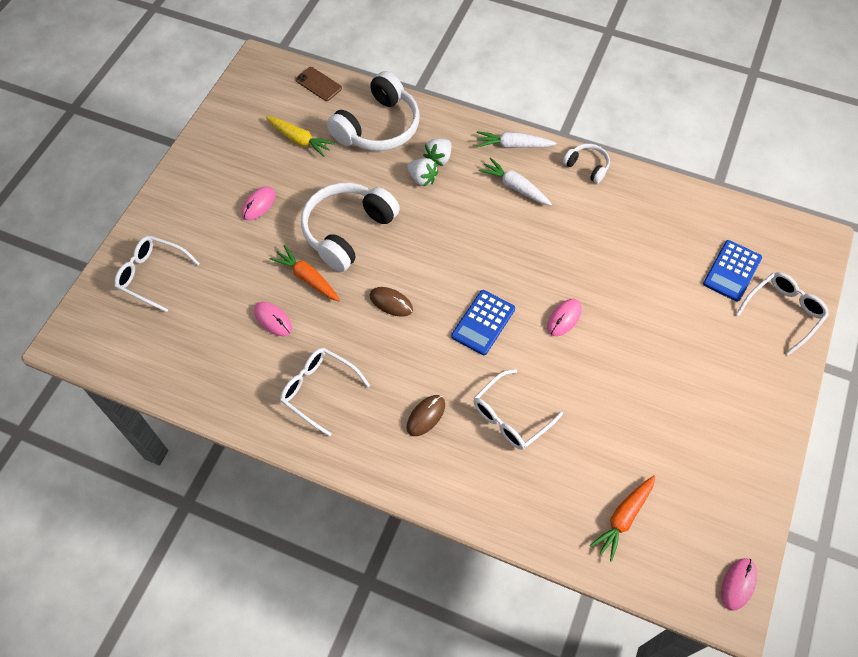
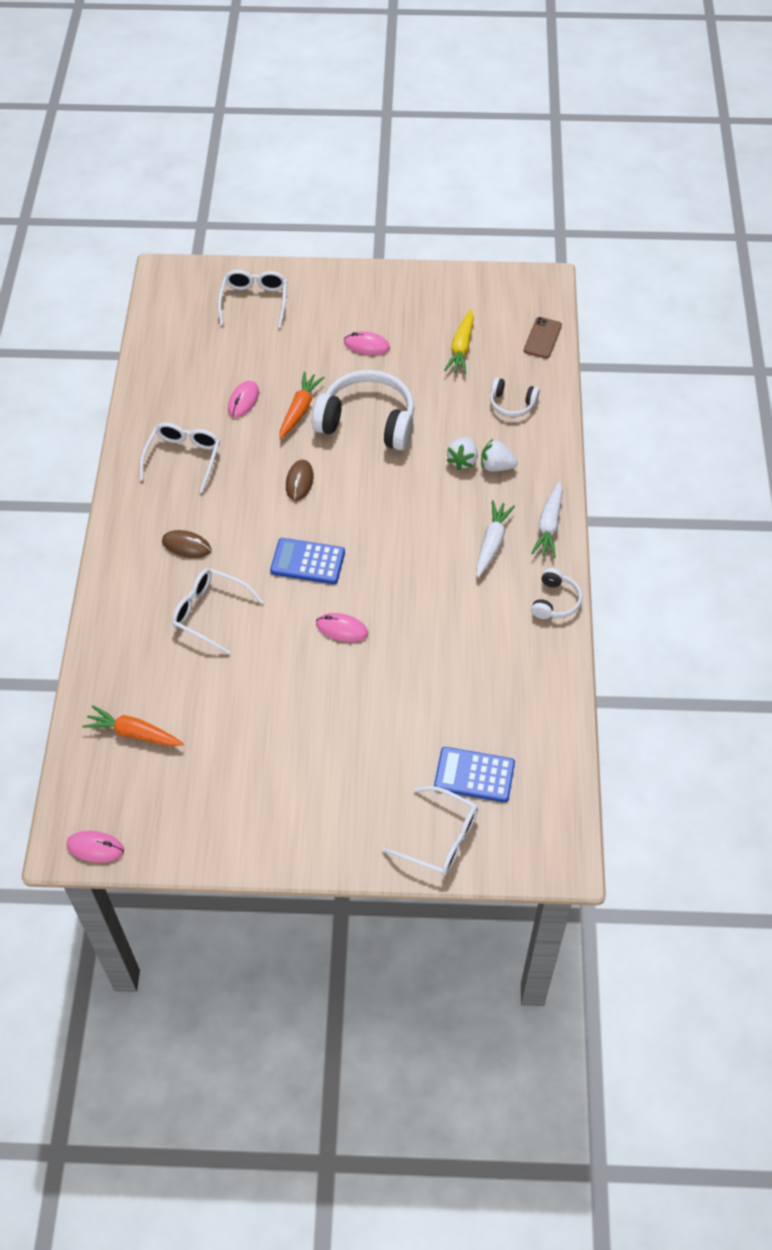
camera: 70 degrees right, 5 degrees down
white headphones [327,71,420,151] -> white headphones [490,378,540,417], size x0.49
white carrot [476,131,557,148] -> white carrot turned 150 degrees counterclockwise [531,481,563,558]

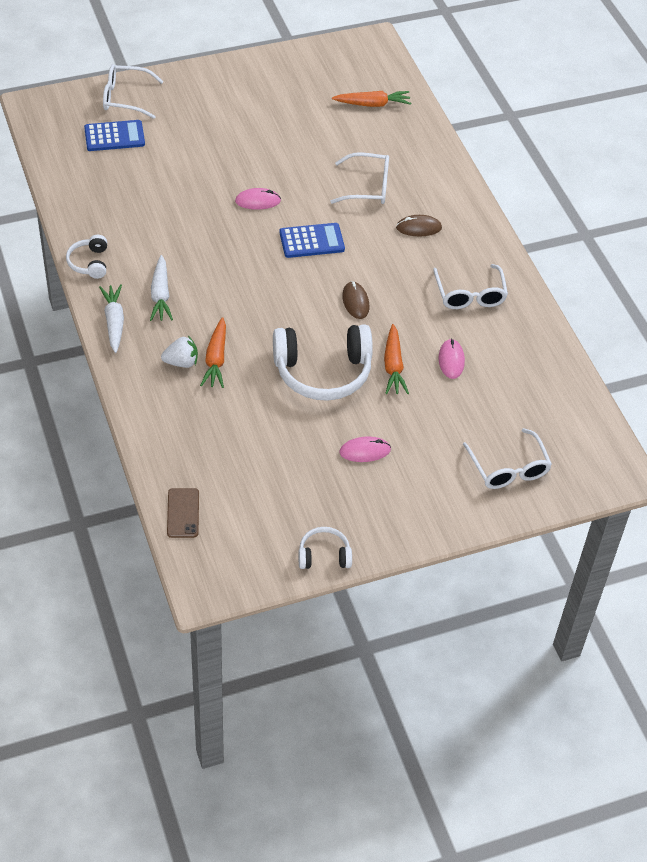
camera: 155 degrees right, 5 degrees down
pink mouse [66,831,124,863] -> none
yellow carrot [444,310,474,374] -> none
white strawberry [446,437,478,470] -> orange carrot [200,317,226,388]
white headphones [490,378,540,417] -> white headphones moved to [298,527,352,569]

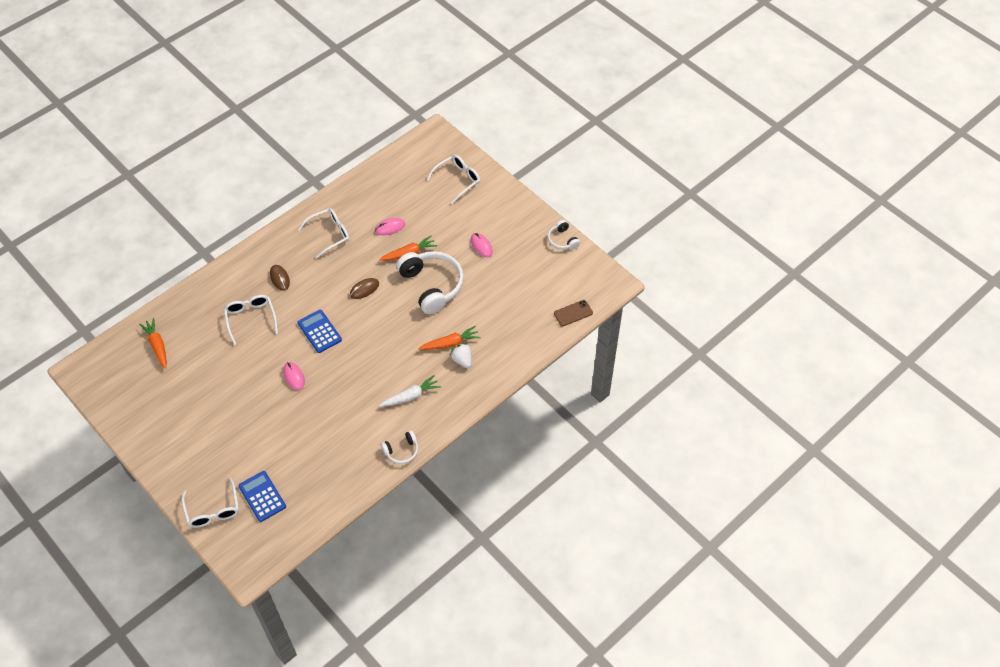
camera: 110 degrees left, 5 degrees up
white carrot [99,284,124,353] -> none

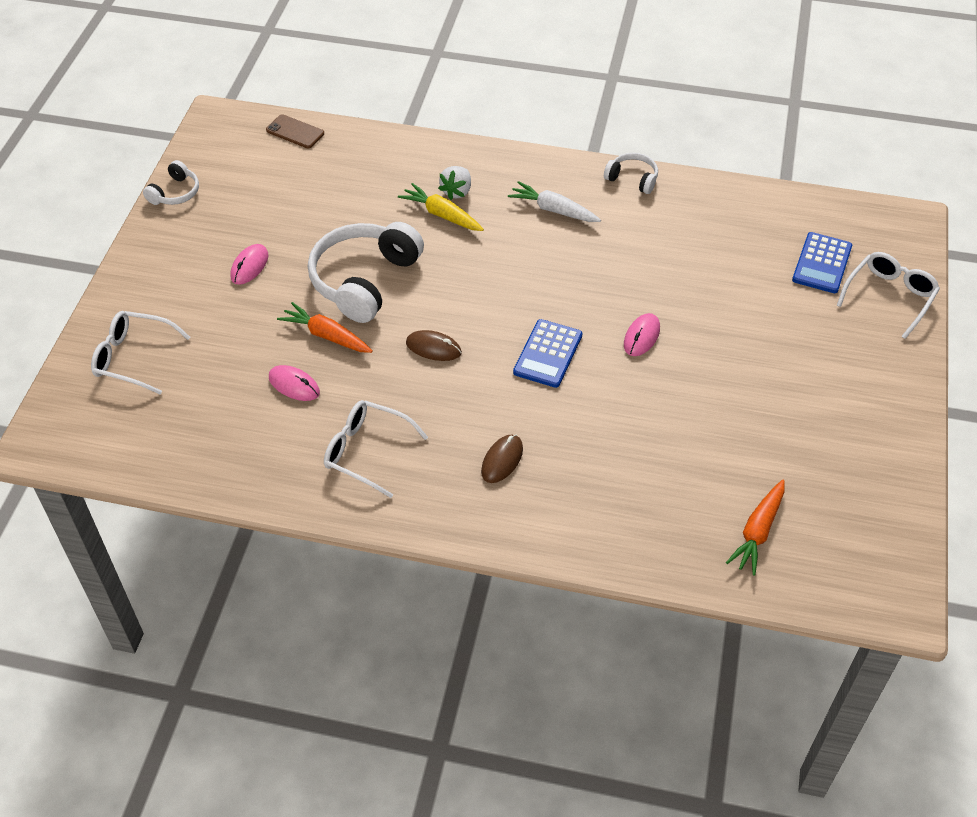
camera: 125 degrees left, 5 degrees down
white glasses [224,295,278,345] -> none
orange carrot [418,326,481,350] -> yellow carrot [398,183,484,231]

